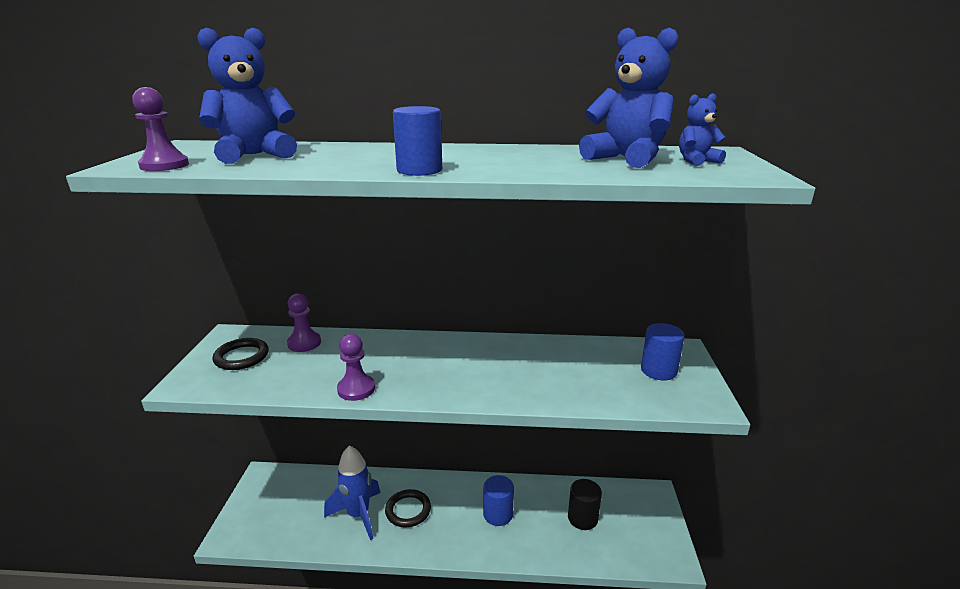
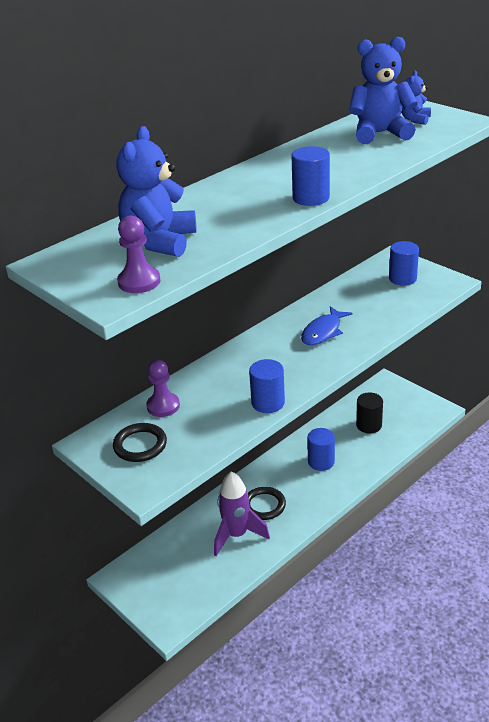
camera: 45 degrees left, 10 degrees up
blue rocket [324,445,381,540] -> purple rocket [214,471,270,556]
purple pawn [337,334,375,401] -> blue cylinder [249,359,285,413]
none -> blue fish [301,306,353,345]

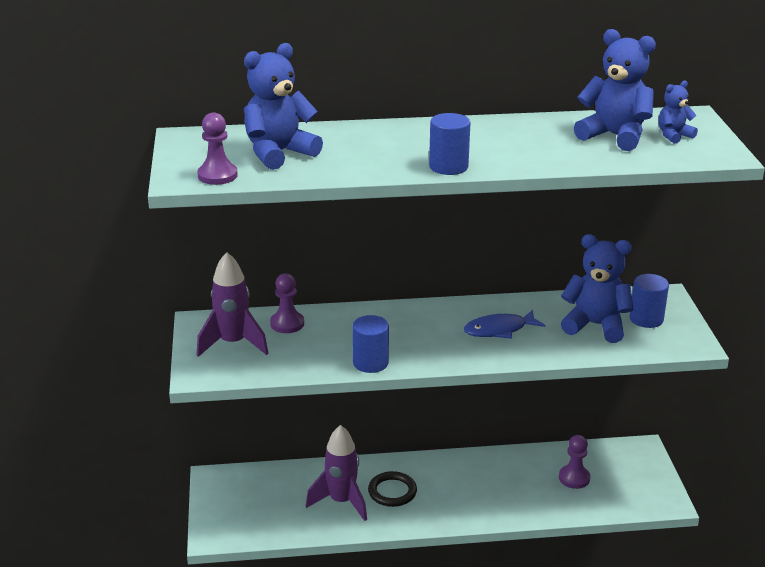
camera: 35 degrees right, 5 degrees down
black ring [113,423,167,462] -> purple rocket [197,252,268,357]
blue cylinder [307,428,335,471] -> none
black cylinder [356,393,383,433] -> purple pawn [559,435,590,489]
none -> blue teddy bear [561,234,634,343]

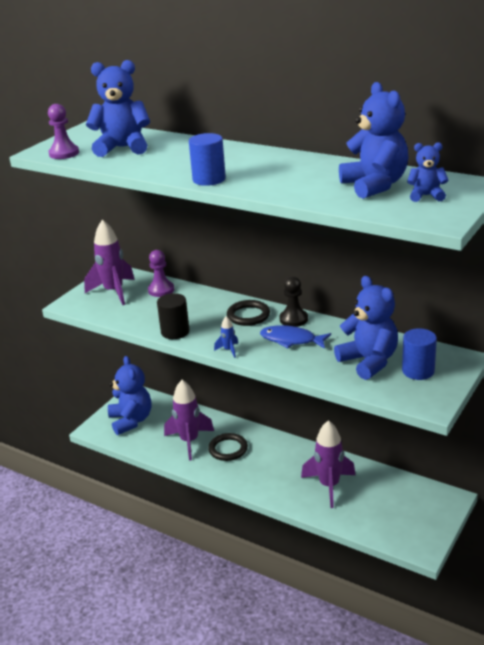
camera: 40 degrees right, 0 degrees up
blue cylinder [352,315,389,373] -> black cylinder [157,293,190,339]
purple pawn [559,435,590,489] -> none
none -> blue teddy bear [108,356,151,435]
none -> blue rocket [214,316,238,358]
none -> black ring [227,300,270,326]
none -> black pawn [279,276,308,327]
none -> purple rocket [301,420,356,508]

